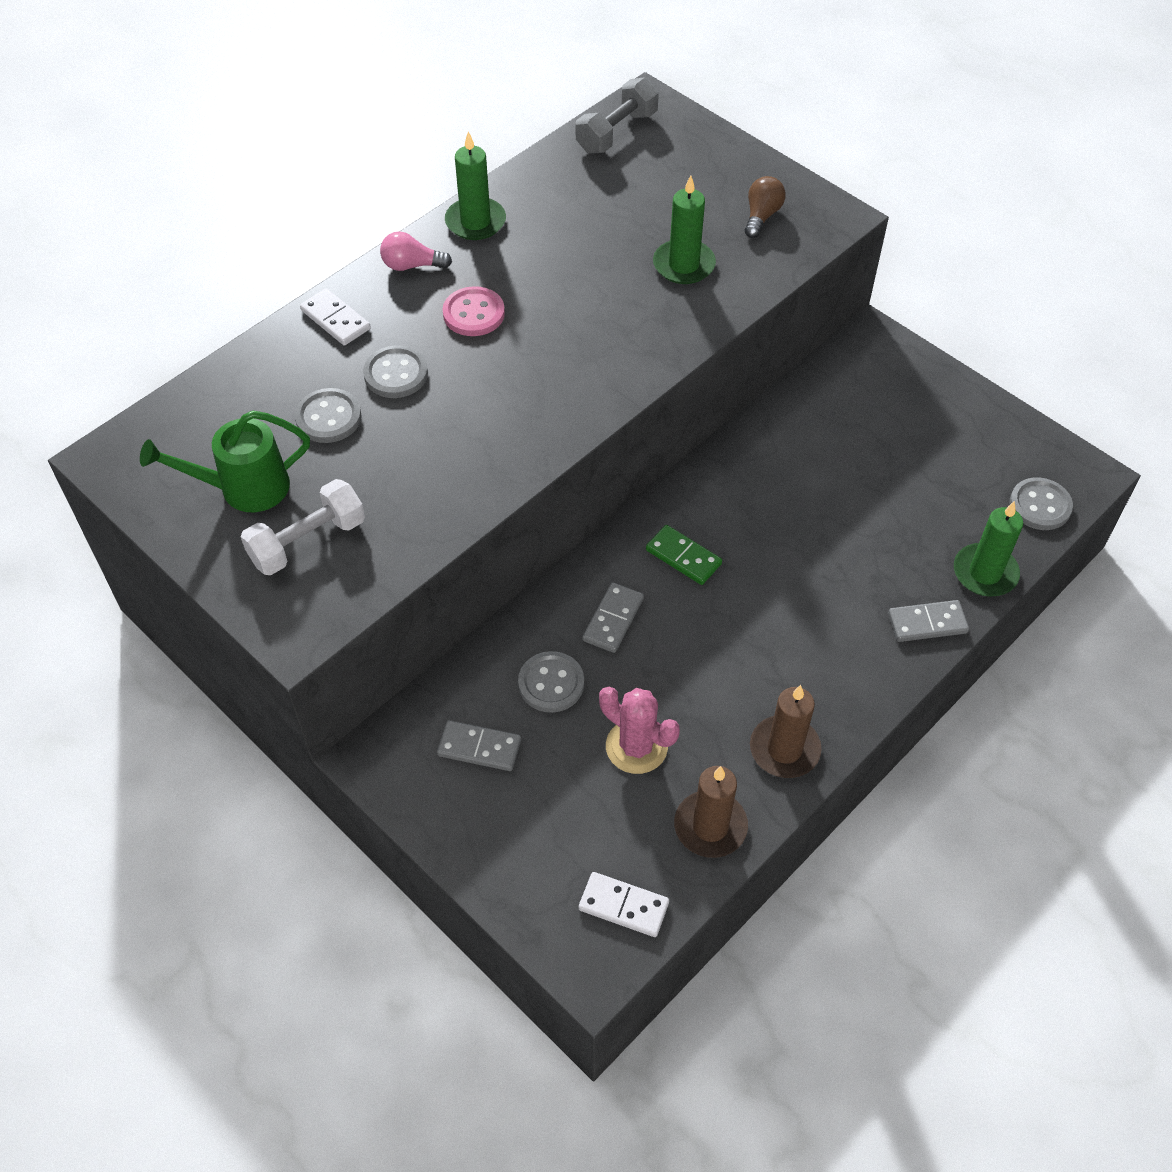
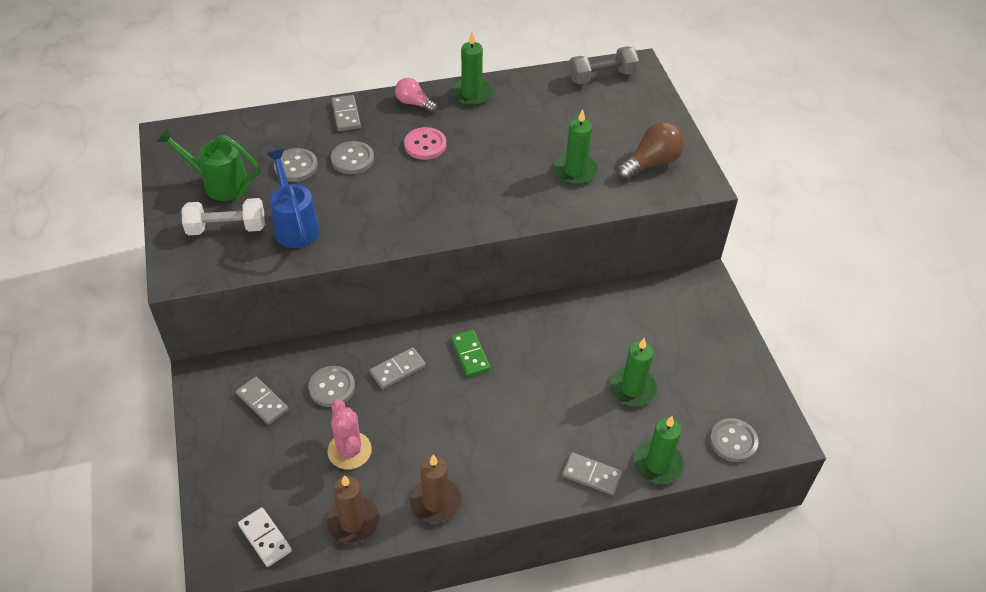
camera: 30 degrees right, 5 degrees down
white domino [300,288,371,345] -> grey domino [331,95,361,131]
brown light bulb [745,176,786,238] -> brown light bulb [617,122,685,180], size x1.56
none -> blue watering can [267,149,320,248]
none -> green candle [610,338,657,406]

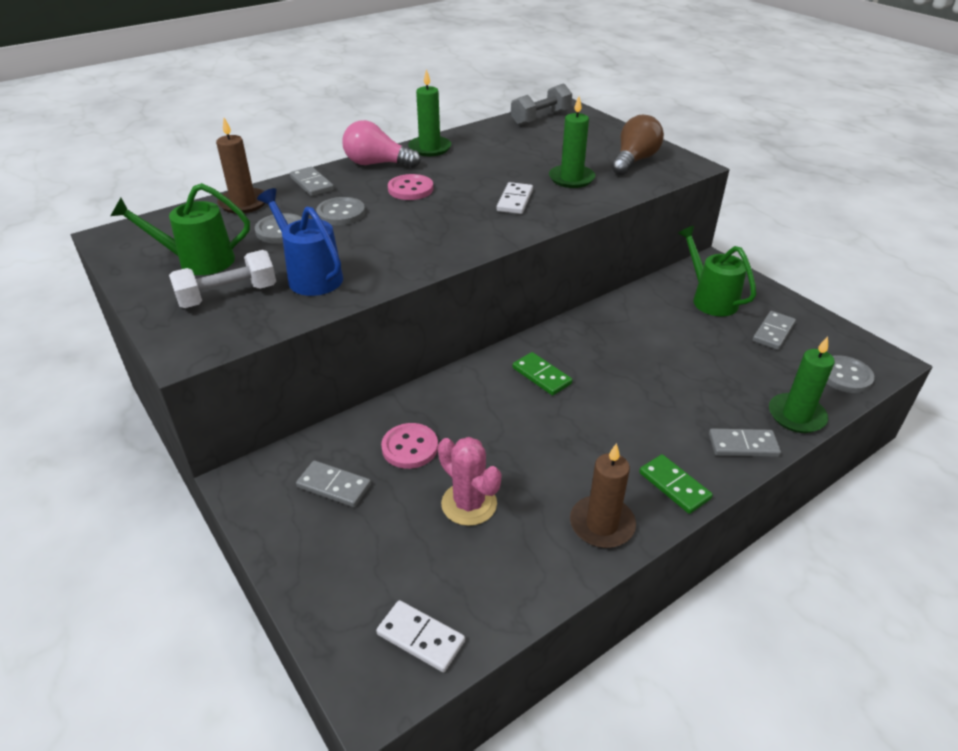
camera: 20 degrees left, 10 degrees down
grey button [308,366,355,407] -> pink button [381,423,438,469]
brown candle [326,475,379,544] -> brown candle moved to [216,118,265,214]
grey domino [370,347,426,389] -> grey domino moved to [753,311,796,350]
pink light bulb [395,78,437,113] -> pink light bulb [342,120,421,168], size x1.56
green candle [610,338,657,406] -> none
none -> white domino [497,182,533,214]
none -> green domino [639,454,713,514]
none -> green watering can [678,226,756,316]

